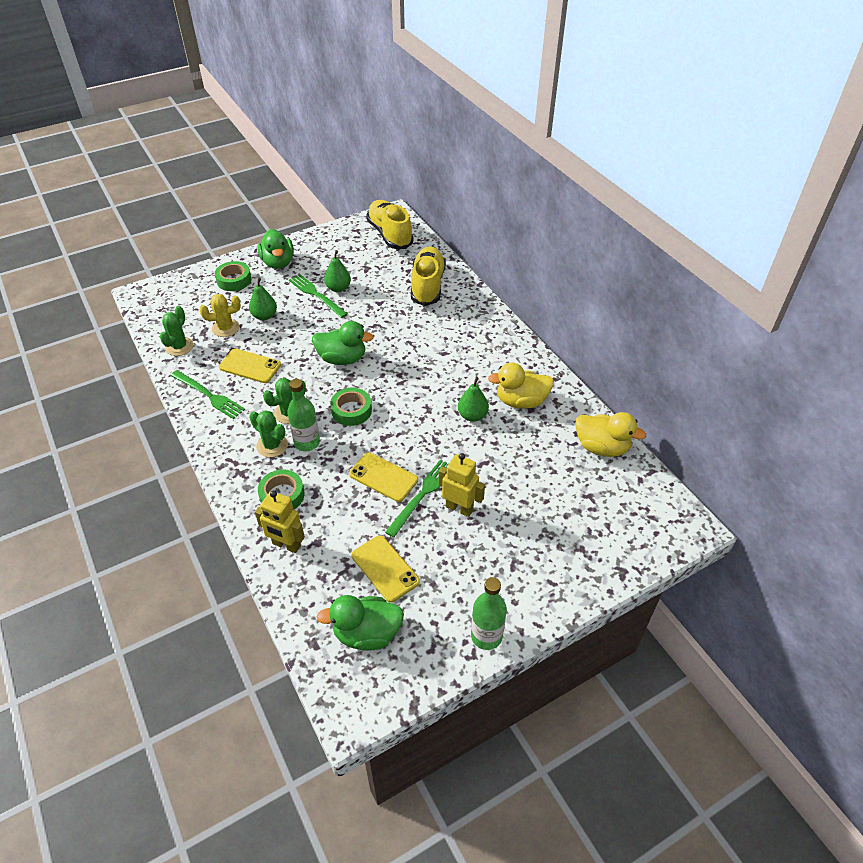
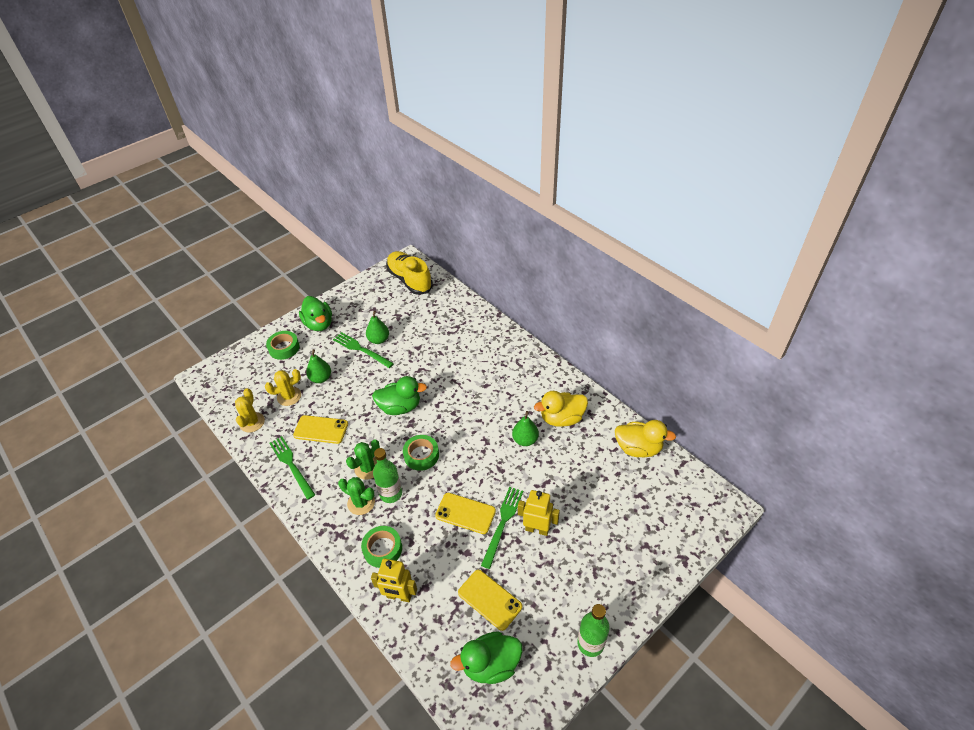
camera: 10 degrees left, 0 degrees up
green cactus [160,306,194,356] -> yellow cactus [235,388,265,433]
green fork [170,370,245,419] -> green fork turned 150 degrees counterclockwise [269,436,315,500]
yellow shoe [411,247,446,306] -> none

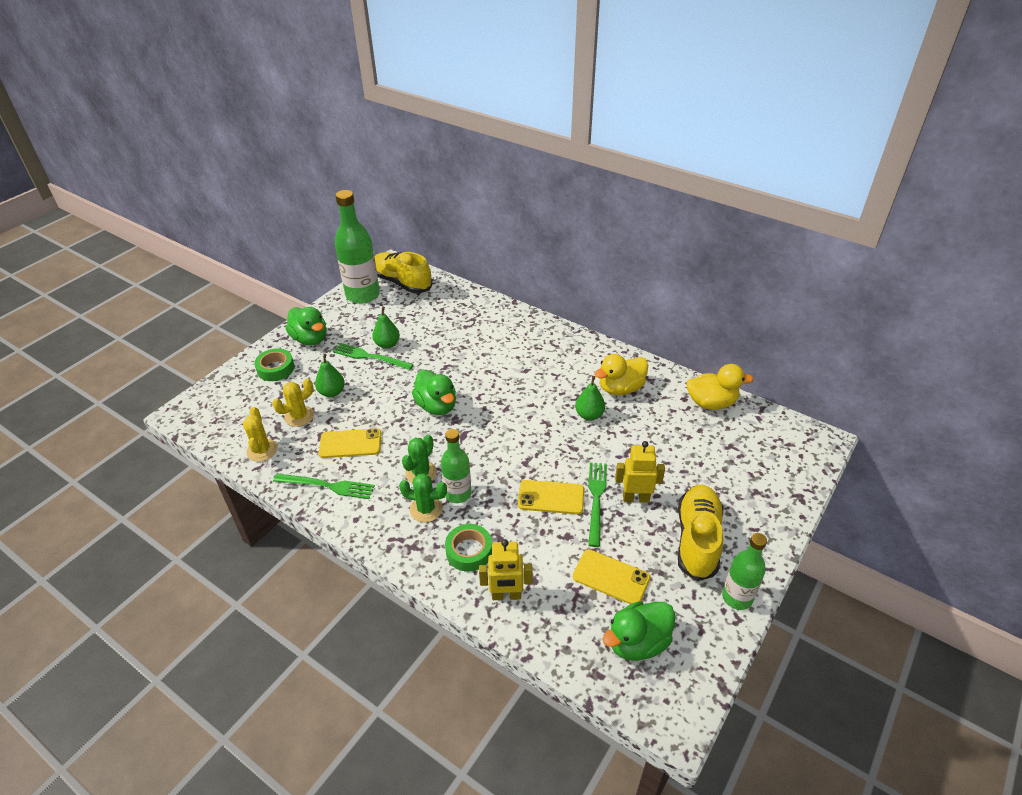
camera: 15 degrees left, 5 degrees down
green fork [269,436,315,500] -> green fork turned 150 degrees clockwise [273,473,375,499]
green duck [372,376,427,415] -> green duck turned 75 degrees clockwise [412,370,456,415]
green tape [403,435,439,471] -> none
none -> green bottle [335,190,380,304]
none -> yellow shoe [678,485,723,581]

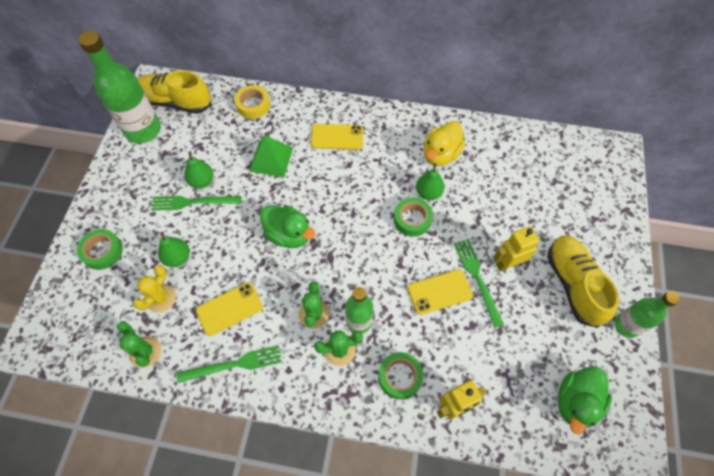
camera: 25 degrees left, 20 degrees up
yellow cactus [243,407,278,462] -> green cactus [117,321,161,368]
green duck [285,307,327,345] -> none
yellow phone [573,549,650,604] -> yellow phone moved to [311,124,363,150]
yellow duck [687,364,754,410] -> none
none -> yellow tape [235,85,270,119]
none -> green pyramid [249,135,293,177]
none -> green tape [394,197,433,237]

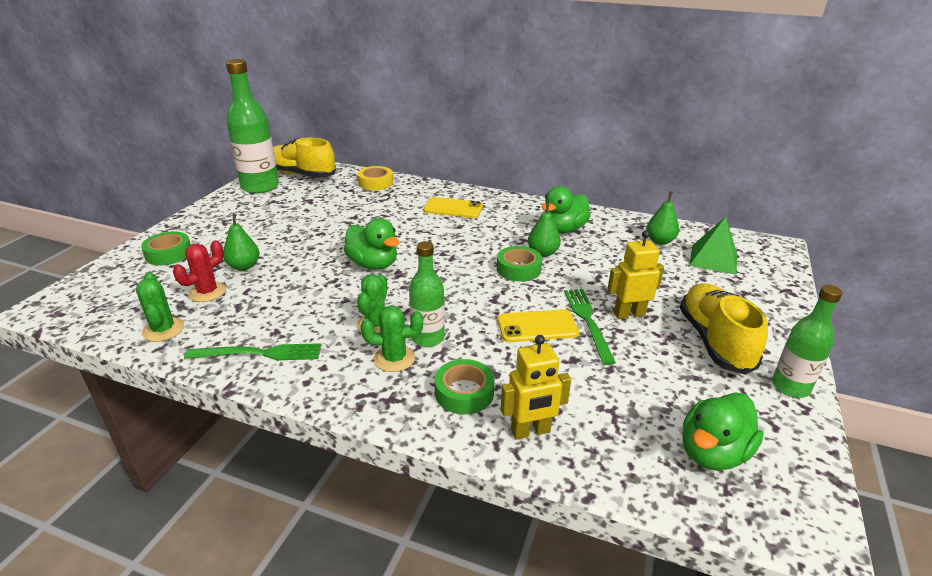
camera: 10 degrees right, 30 degrees down
yellow cactus [133,265,176,313] -> red cactus [173,240,226,302]
green fork [151,196,241,210] -> none
green pear [184,151,213,188] -> green pear moved to [646,191,679,245]
yellow phone [196,282,263,336] -> none
green pyramid [249,135,293,177] -> green pyramid moved to [689,217,737,275]
yellow duck [424,121,465,166] -> green duck [542,186,591,233]

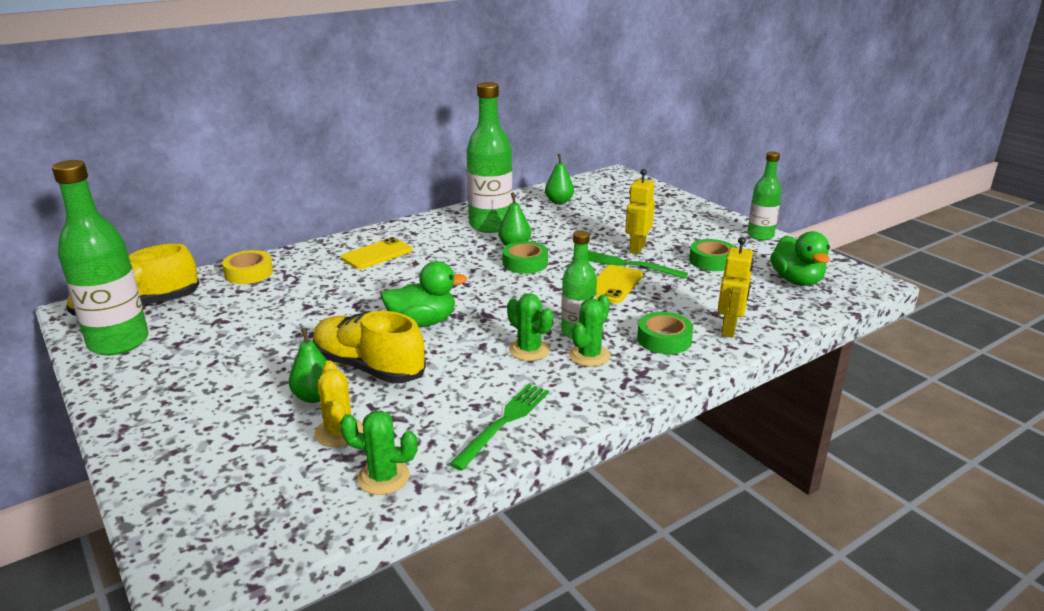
camera: 55 degrees left, 5 degrees down
green tape [141,232,191,265] -> green tape moved to [689,239,736,271]
red cactus [173,240,226,302] -> yellow cactus [314,360,363,447]
green duck [542,186,591,233] -> green bottle [467,82,512,233]
yellow shoe [680,283,768,375] -> yellow shoe moved to [312,311,426,383]
green pyramid [689,217,737,275] -> none

